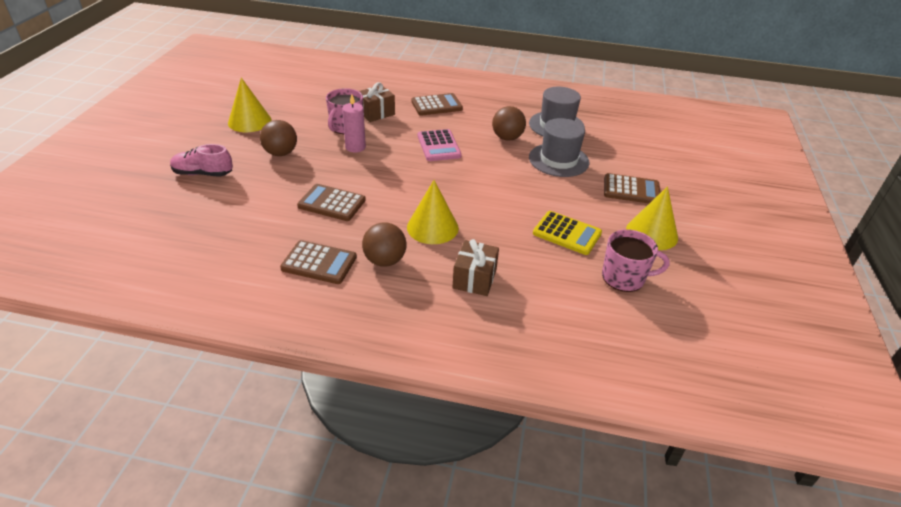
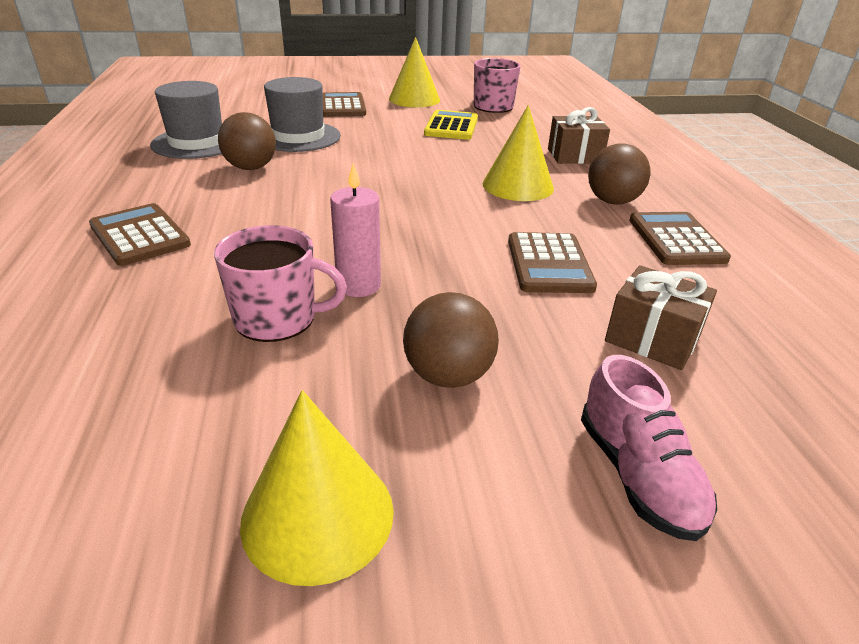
camera: 110 degrees left, 5 degrees down
brown gift [359,82,395,122] -> brown gift moved to [605,265,717,370]
pink calculator [418,129,462,161] -> none

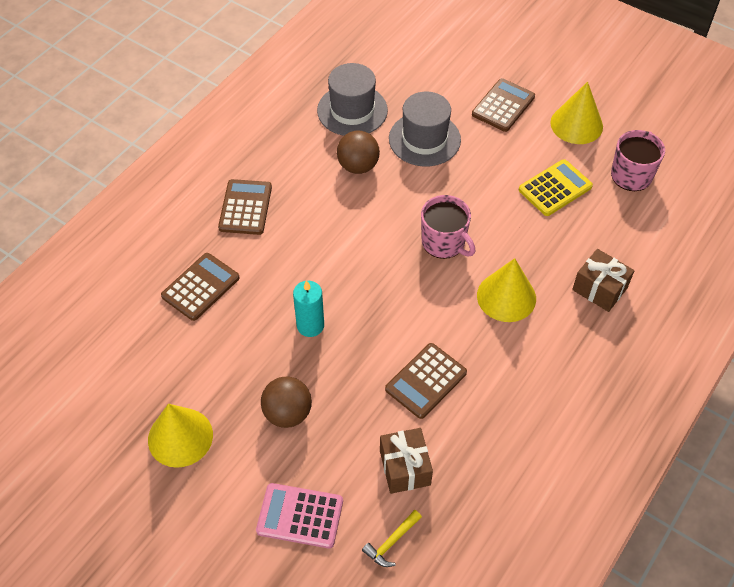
camera: 45 degrees right, 20 degrees up
pink mug [214,225,347,342] -> pink mug moved to [421,195,476,259]
pink candle [330,163,381,297] -> turquoise candle [293,280,324,337]
pink shoe [581,355,717,541] -> pink calculator [256,483,343,548]
brown ball [588,143,650,205] -> none
brown calculator [629,212,731,265] -> brown calculator moved to [161,253,240,321]
none -> yellow hammer [362,510,422,567]

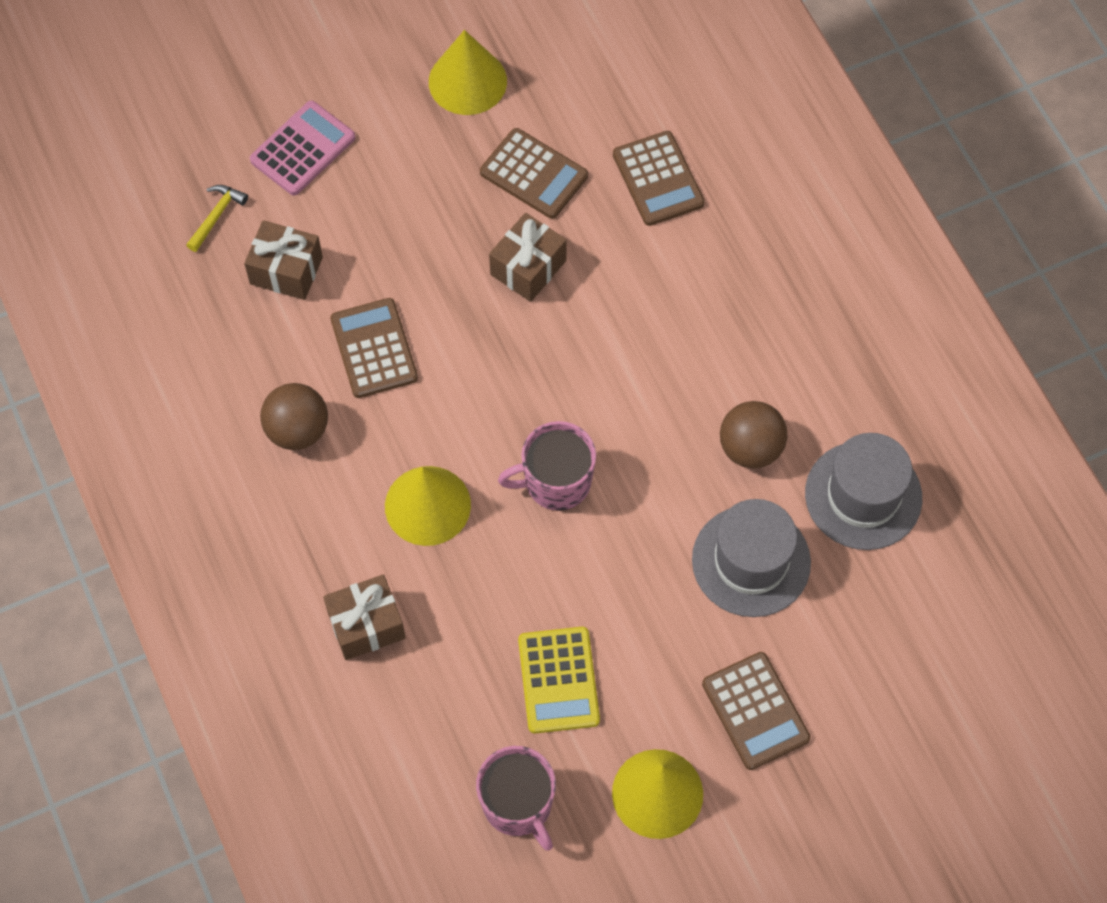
camera: 120 degrees right, 10 degrees up
brown calculator [218,179,272,235] -> brown calculator moved to [480,128,588,219]
brown ball [261,377,312,428] -> brown ball moved to [260,383,328,450]
turquoise candle [293,280,324,337] -> brown gift [489,213,567,302]
yellow hammer [362,510,422,567] -> yellow hammer turned 45 degrees clockwise [186,185,248,252]

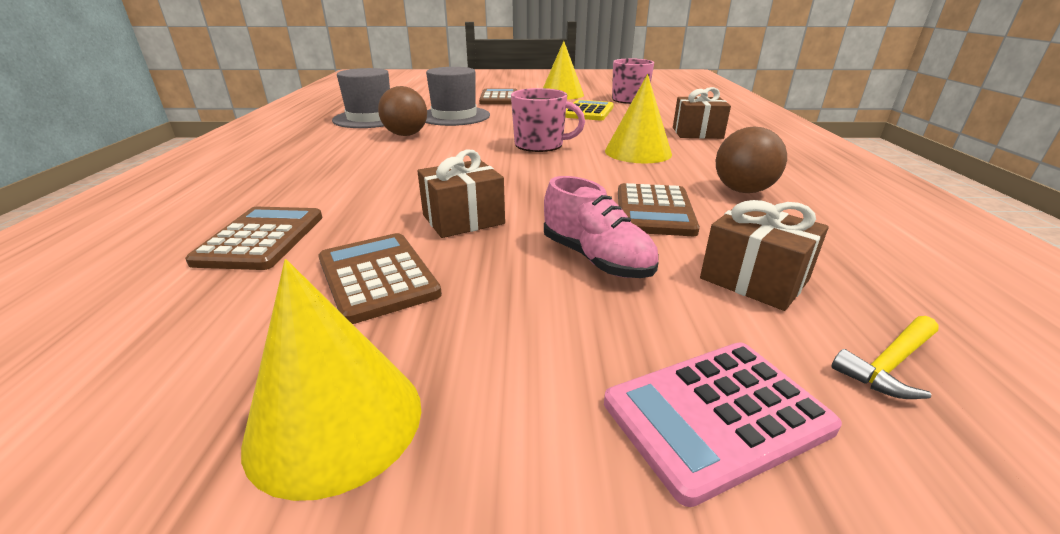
camera: 155 degrees left, 35 degrees down
none -> pink shoe [544,176,659,278]

